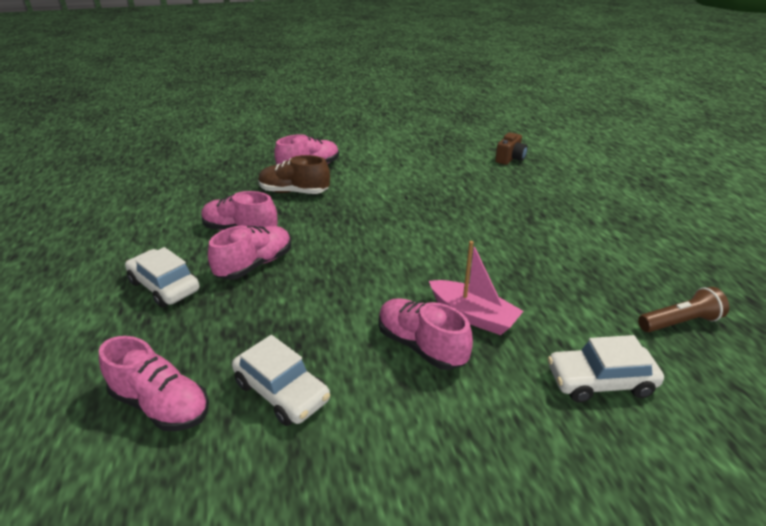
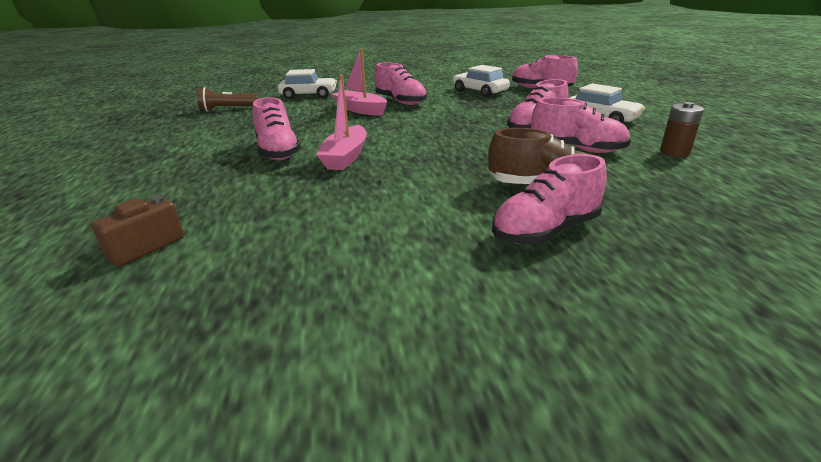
camera: 175 degrees left, 5 degrees down
none -> pink shoe [253,97,301,160]
none -> pink boat [316,75,366,170]
none -> brown battery [660,102,704,157]

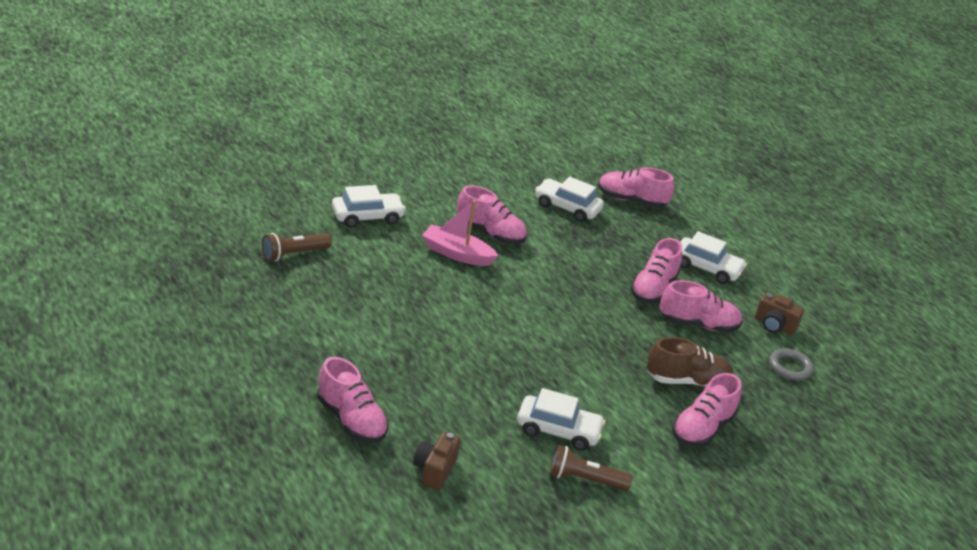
camera: 25 degrees left, 5 degrees up
pink shoe [253,97,301,160] -> pink shoe moved to [317,357,388,443]
pink boat [316,75,366,170] -> none
brown battery [660,102,704,157] -> brown camera [755,293,804,335]
none -> white car [517,388,605,451]
none -> brown flashlight [549,445,633,491]
none -> grey ring [769,348,814,381]

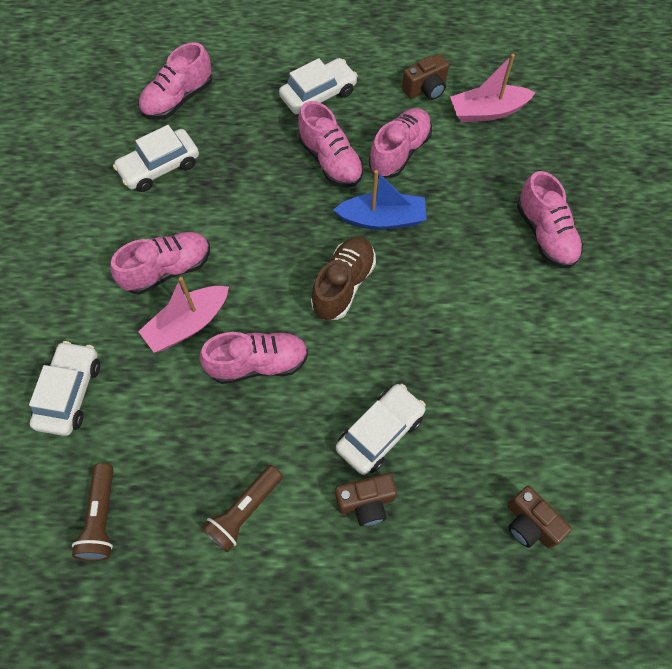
camera: 55 degrees left, 30 degrees up
pink shoe [317,357,388,443] -> pink shoe moved to [199,332,308,384]
white car [517,388,605,451] -> white car moved to [336,384,426,475]
brown flashlight [549,445,633,491] -> brown flashlight moved to [201,465,283,552]
brown shoe [646,337,733,387] -> brown shoe moved to [311,237,376,320]
grey ring [769,348,814,381] -> pink boat [450,54,536,122]
none -> blue boat [333,170,427,230]
none -> brown camera [335,473,397,526]

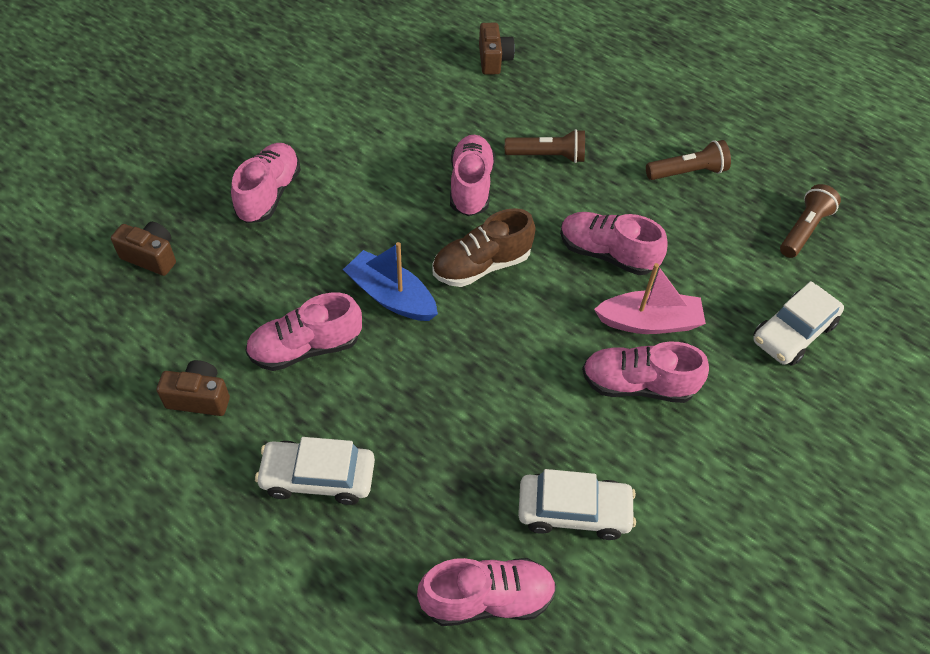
camera: 145 degrees left, 10 degrees down
pink shoe [298,101,364,188] -> pink shoe moved to [450,135,495,216]
brown camera [335,473,397,526] -> brown camera moved to [111,222,176,276]
white car [336,384,426,475] -> brown flashlight [505,129,585,163]
pink boat [450,54,536,122] -> none

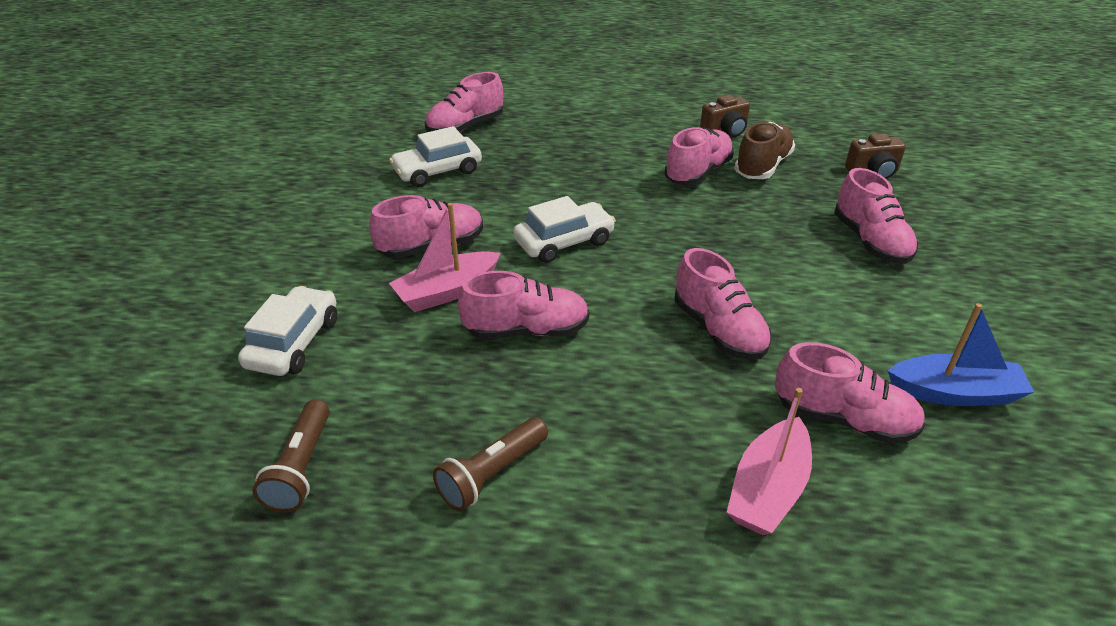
camera: 150 degrees right, 15 degrees down
white car [255,437,375,505] -> white car moved to [513,196,616,263]
blue boat [343,242,438,321] -> blue boat moved to [888,303,1034,406]
brown shoe [432,208,536,287] -> brown shoe moved to [734,122,795,179]
brown camera [479,23,515,75] -> none
brown flashlight [505,129,585,163] -> none
none -> pink boat [727,388,812,535]
none -> pink shoe [775,342,925,444]

